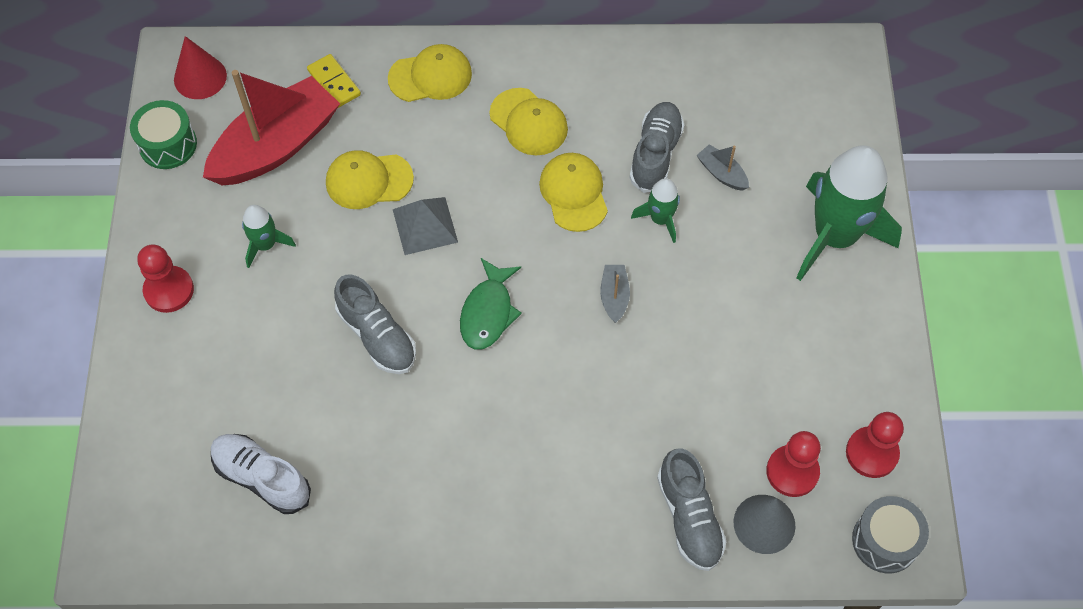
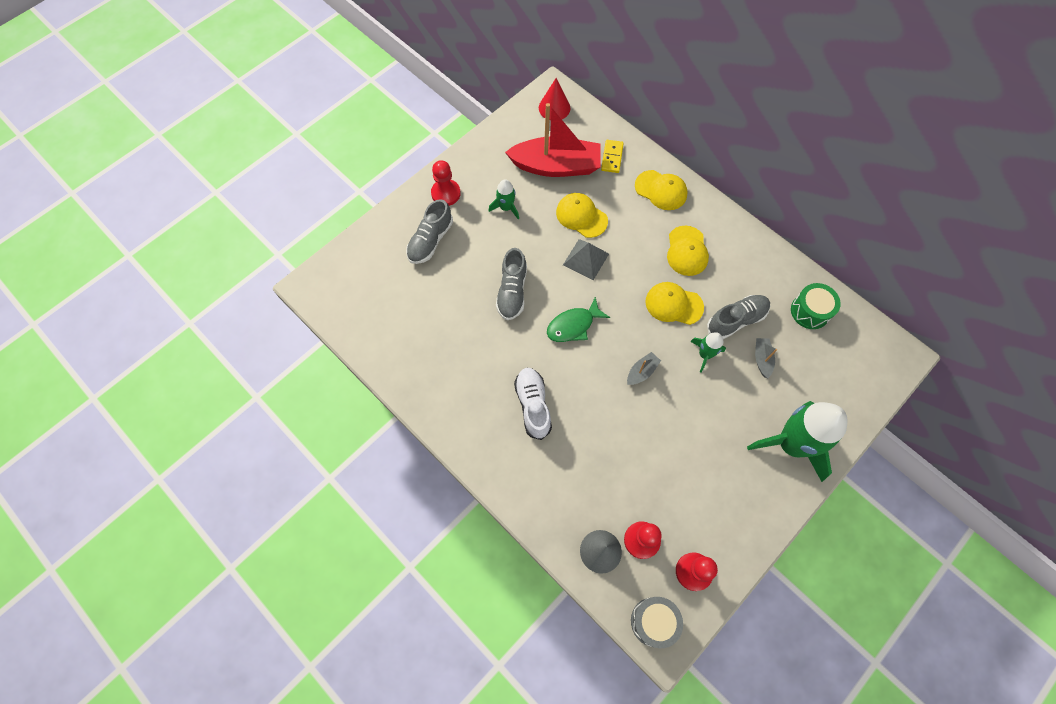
camera: 45 degrees right, 5 degrees up
green drum [130,100,197,169] -> green drum moved to [791,283,841,329]
white shoe [211,434,311,514] -> white shoe moved to [514,368,552,440]
yellow cap [539,153,608,232] -> yellow cap turned 105 degrees counterclockwise [645,282,704,325]
grey shoe [657,448,726,571] -> grey shoe moved to [406,199,453,264]

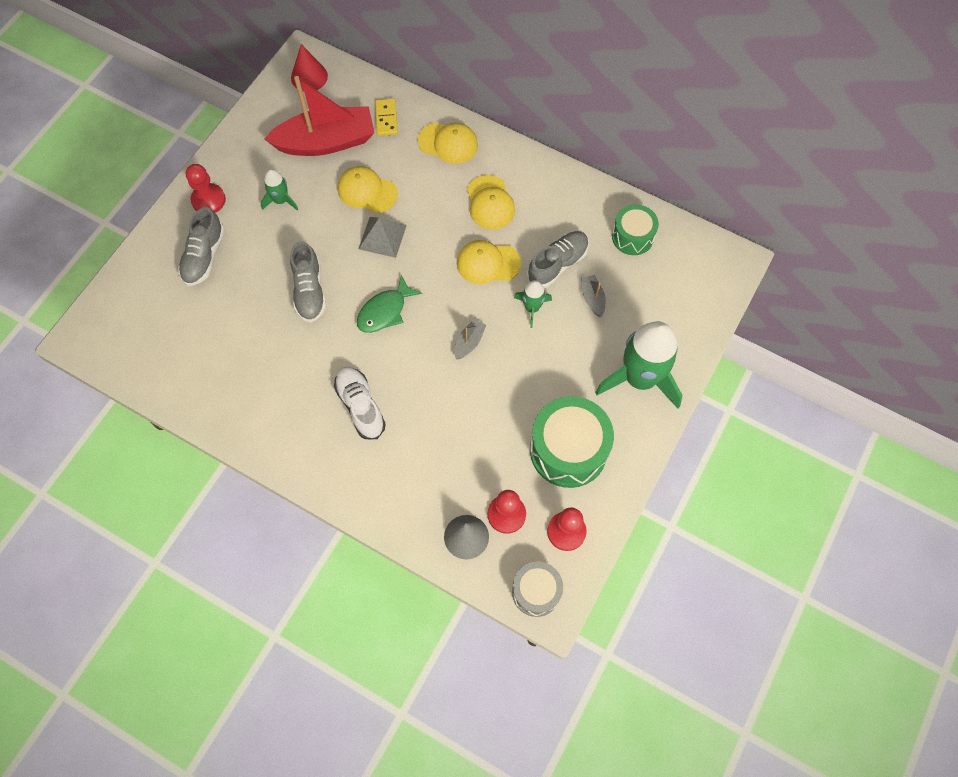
camera: 15 degrees left, 0 degrees up
none -> green drum [530,396,614,488]

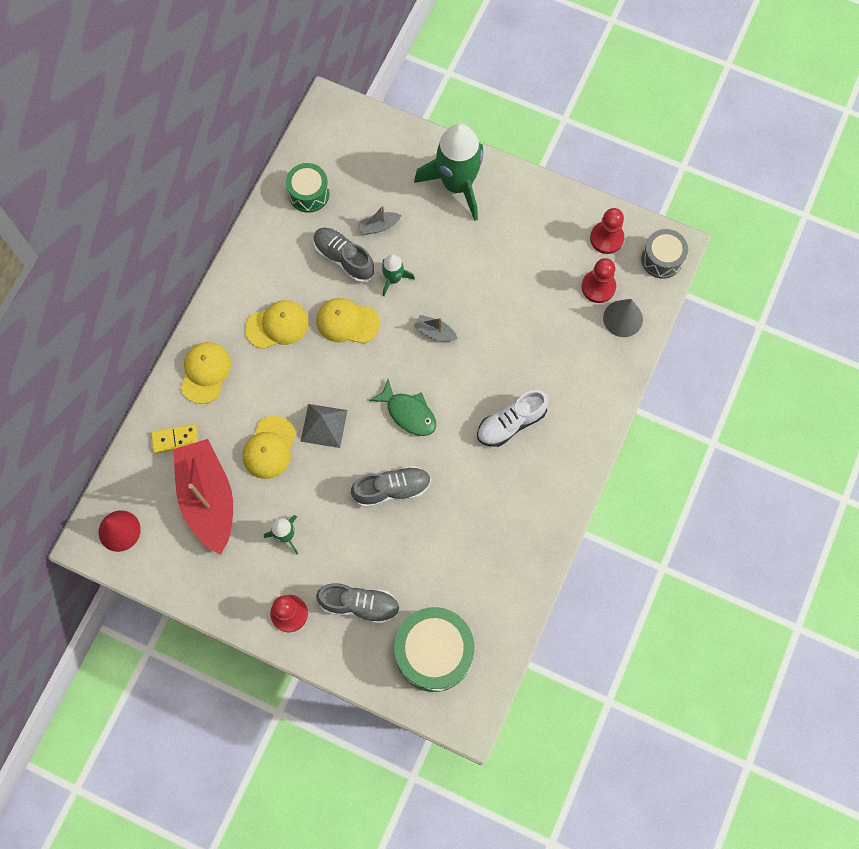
camera: 95 degrees left, 5 degrees up
yellow cap [457,240,521,284] -> yellow cap turned 105 degrees clockwise [317,298,380,344]
green drum [530,396,614,488] -> green drum moved to [394,607,475,692]

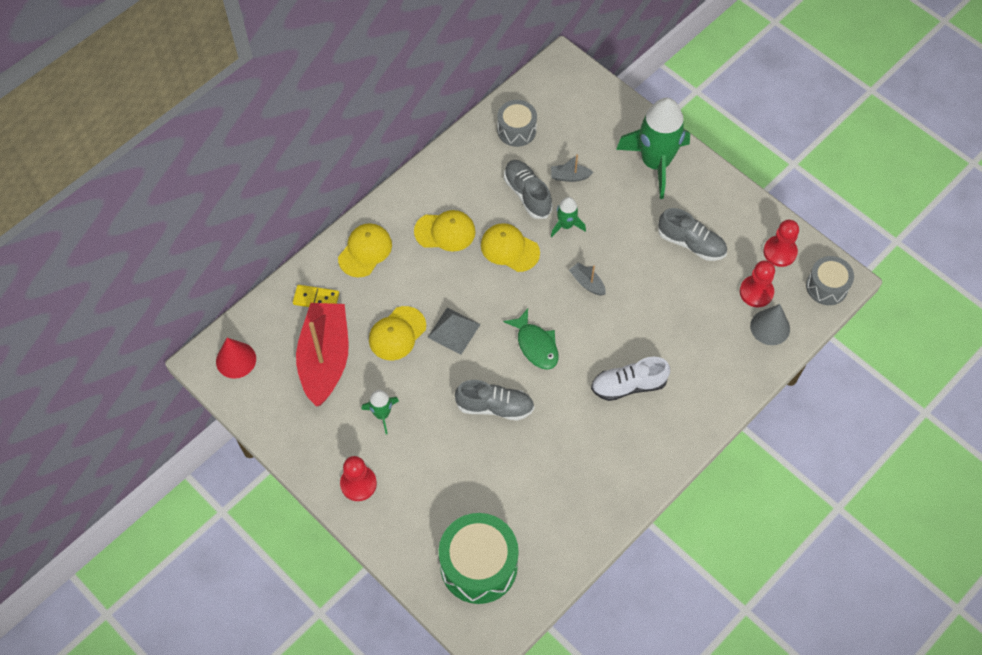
camera: 20 degrees right, 10 degrees down
green drum [286,163,330,213] -> grey drum [497,100,537,147]
grey shoe [316,583,400,624] -> grey shoe moved to [658,208,727,261]

